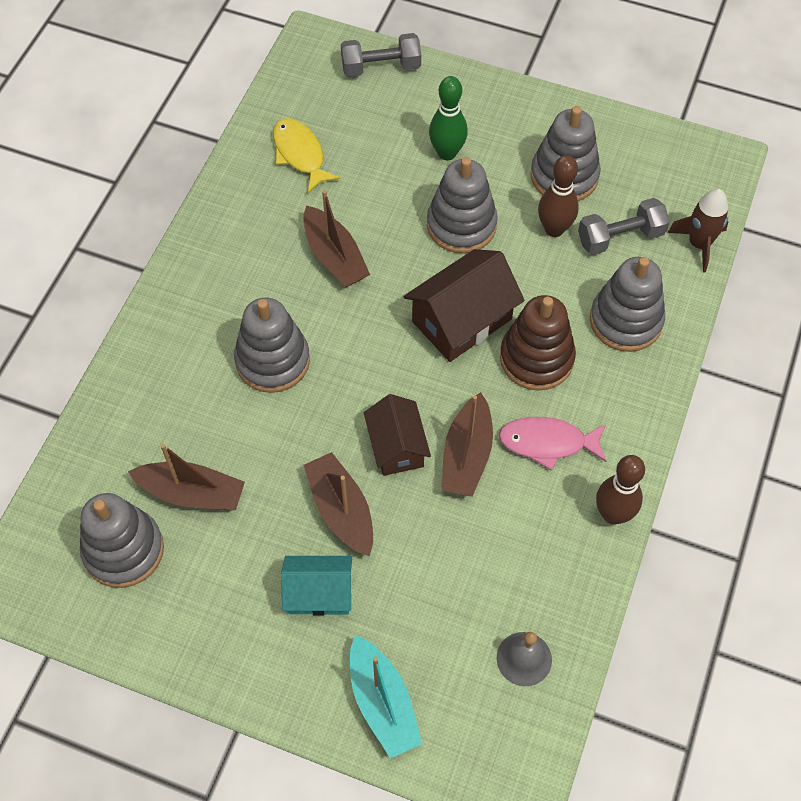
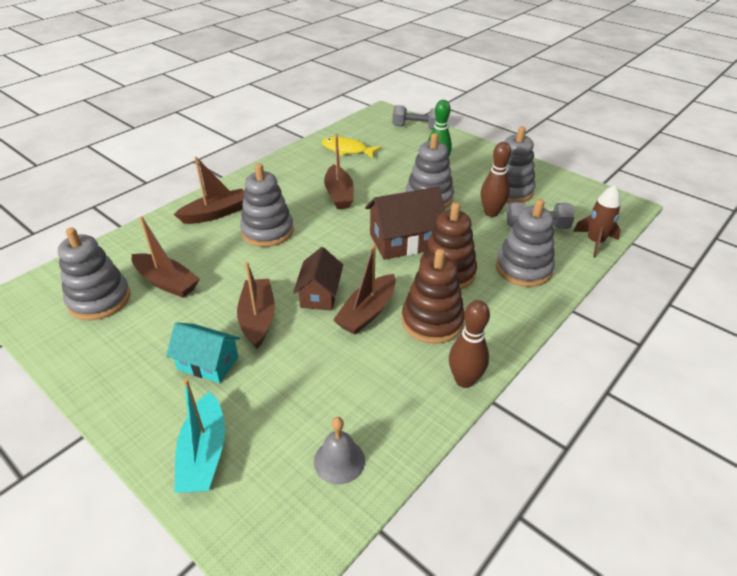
camera: 20 degrees right, 20 degrees down
yellow fish [273,118,341,193] -> yellow fish turned 60 degrees counterclockwise [322,137,381,158]
pink fish [499,417,606,470] -> brown stacking toy [402,249,465,344]
none -> brown boat [174,157,244,224]

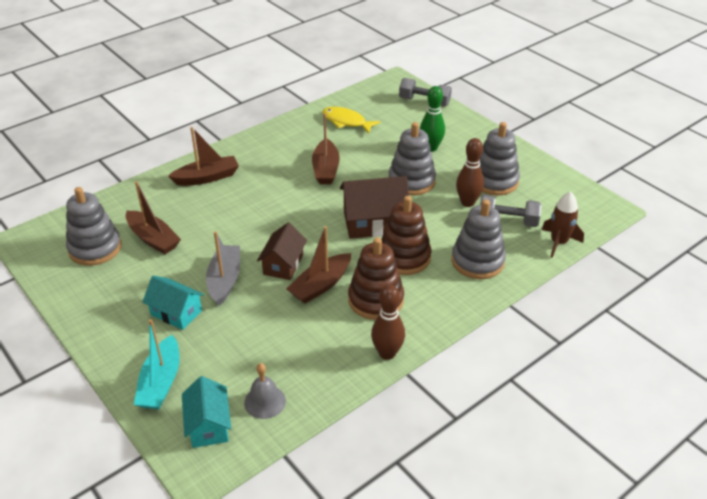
camera: 10 degrees right, 0 degrees up
brown boat [237,262,275,349] -> grey boat [206,231,240,306]
grey stacking toy [240,163,294,247] -> none
none -> turquoise house [182,376,231,448]

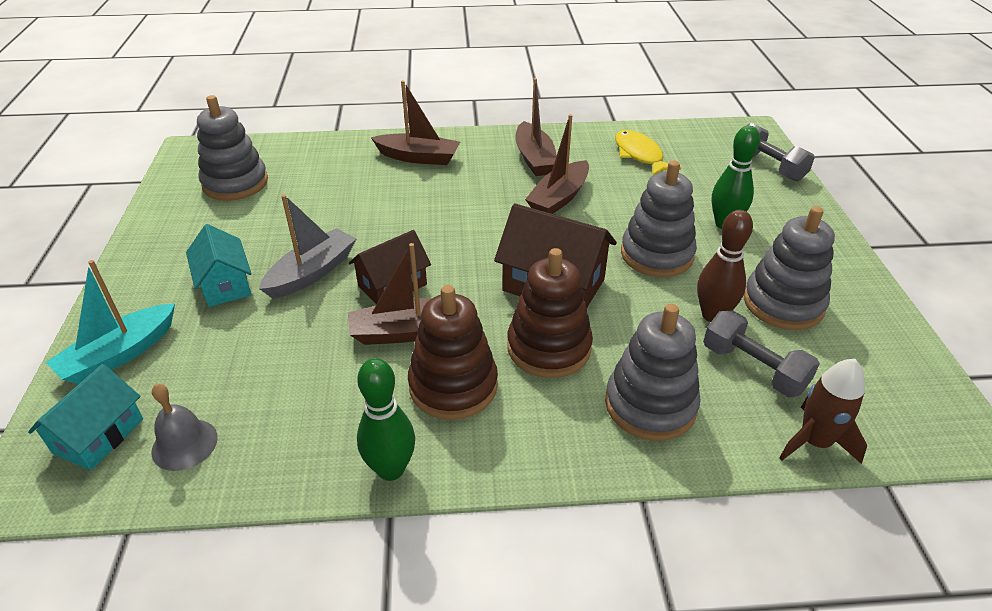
camera: 35 degrees right, 0 degrees up
brown boat [126,181,181,254] -> brown boat moved to [515,78,557,176]
brown bowling pin [371,285,405,360] -> green bowling pin [357,358,415,481]

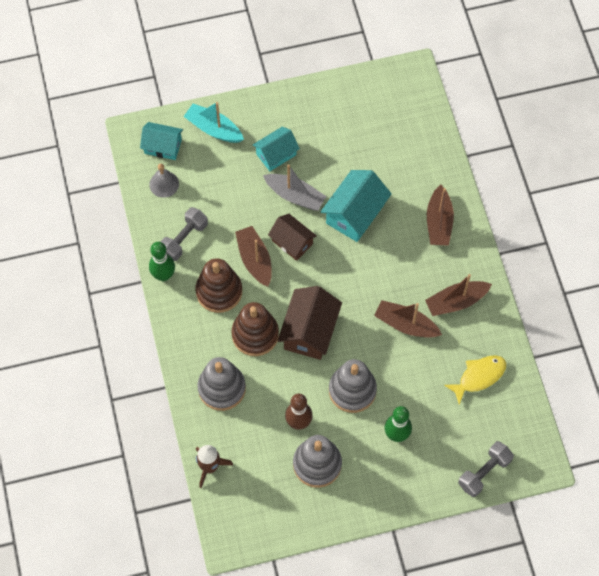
camera: 80 degrees right, 25 degrees up
grey stacking toy [197,95,268,201] -> none
grey dumbbell [703,310,820,397] -> grey dumbbell moved to [161,207,208,261]
none -> turquoise house [321,170,392,242]

